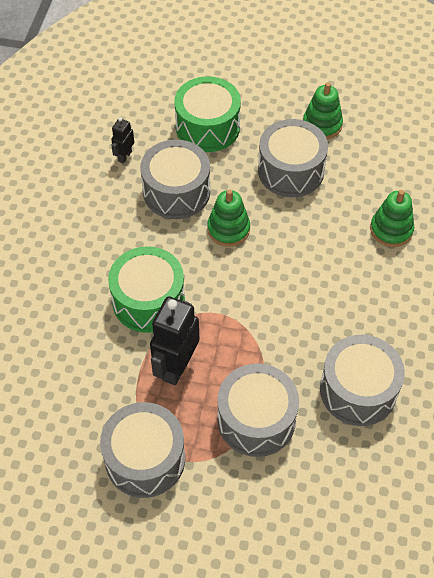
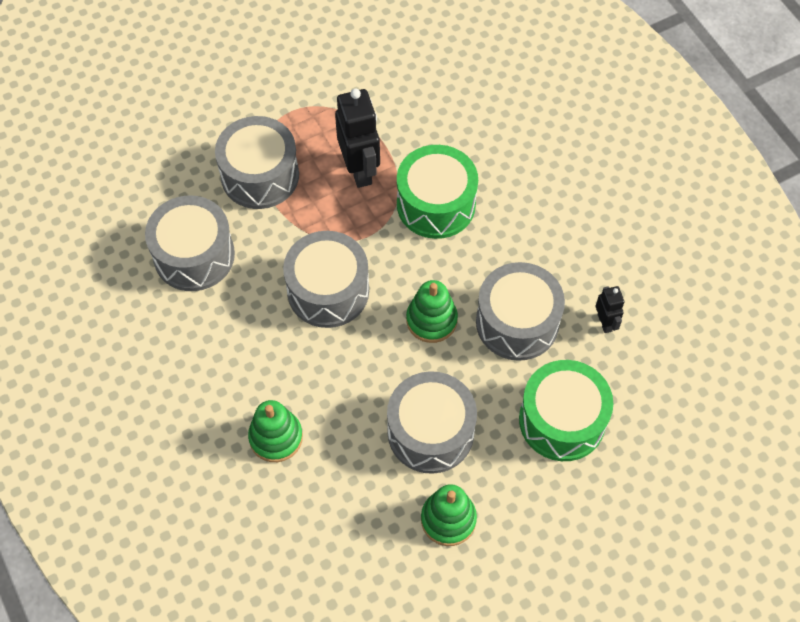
camera: 140 degrees right, 5 degrees up
grey drum [100,402,185,498] -> grey drum moved to [283,231,369,328]

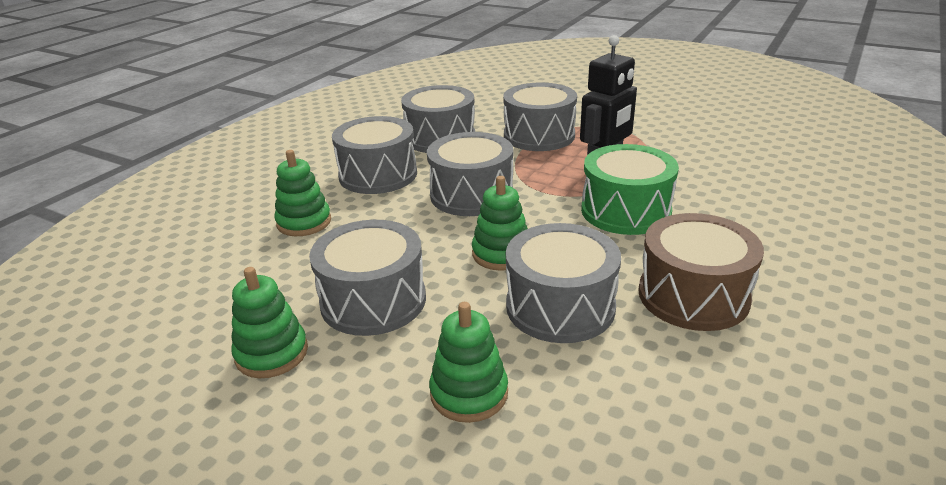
camera: 60 degrees right, 30 degrees down
green drum [519,360,613,461] -> green stacking toy [429,302,508,423]
black robot [596,286,624,333] -> none
none -> grey drum [332,116,417,194]
none -> brown drum [638,213,764,331]

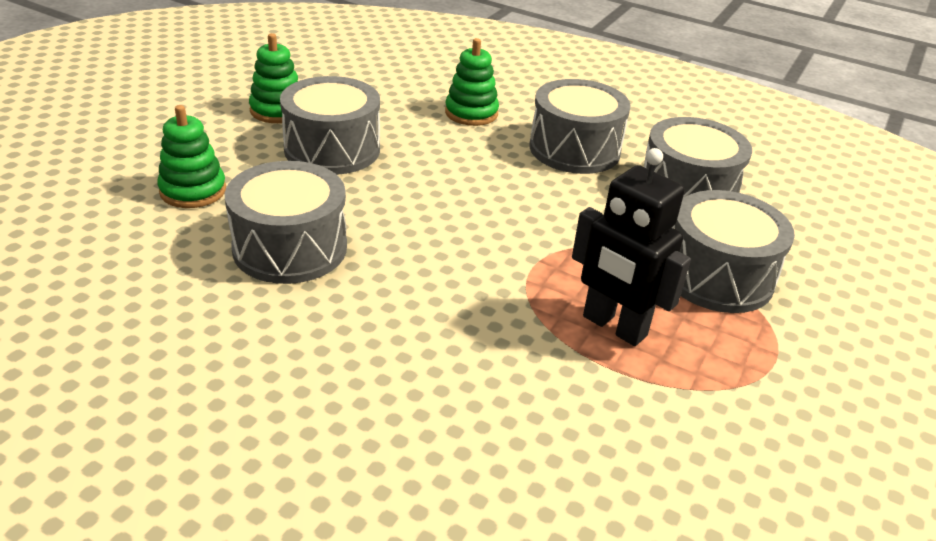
camera: 85 degrees right, 5 degrees up
grey drum [427,132,513,216] -> none
green stacking toy [472,176,528,271] -> none
green drum [581,144,679,235] -> none
brown drum [638,213,764,331] -> none

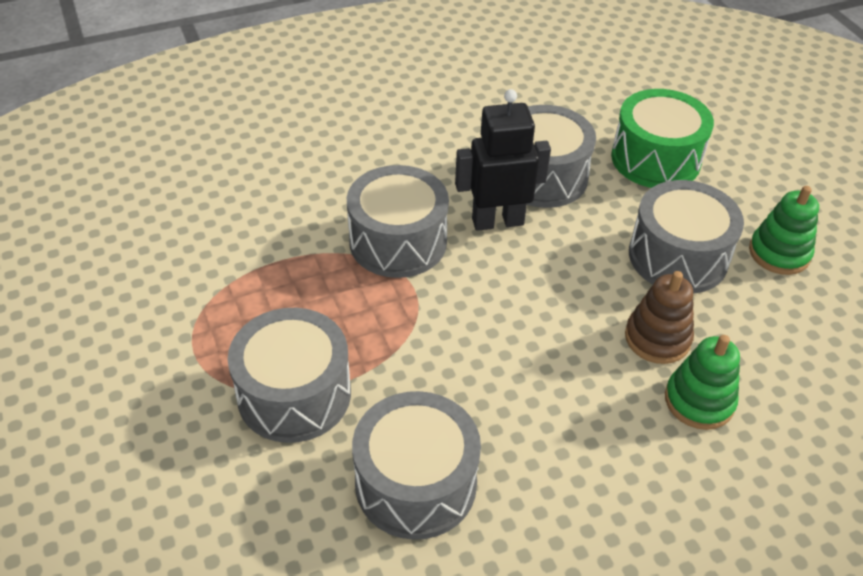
camera: 130 degrees right, 10 degrees up
green stacking toy [157,105,226,208] -> green drum [611,89,714,188]
grey drum [529,79,631,174] -> grey drum moved to [347,165,449,278]
black robot [572,148,691,346] -> black robot moved to [455,89,551,231]
none -> brown stacking toy [625,271,694,364]

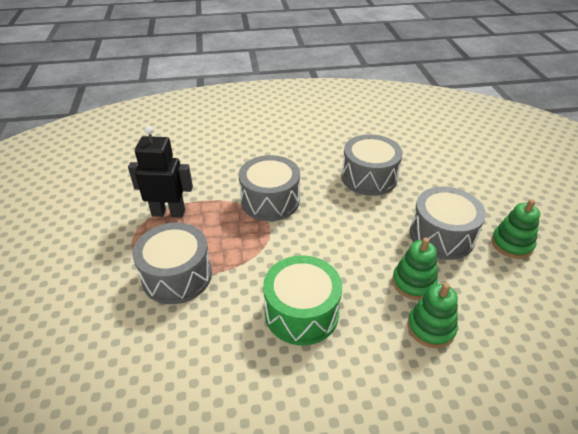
camera: 15 degrees right, 5 degrees down
grey drum [352,391,481,540] -> none
black robot [455,89,551,231] -> black robot moved to [128,126,193,218]
green drum [611,89,714,188] -> green drum moved to [263,255,342,345]
brown stacking toy [625,271,694,364] -> green stacking toy [392,238,438,300]

